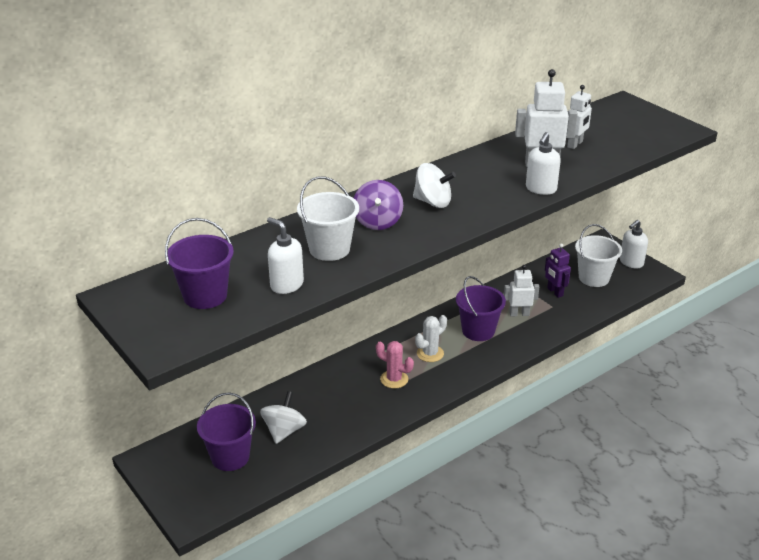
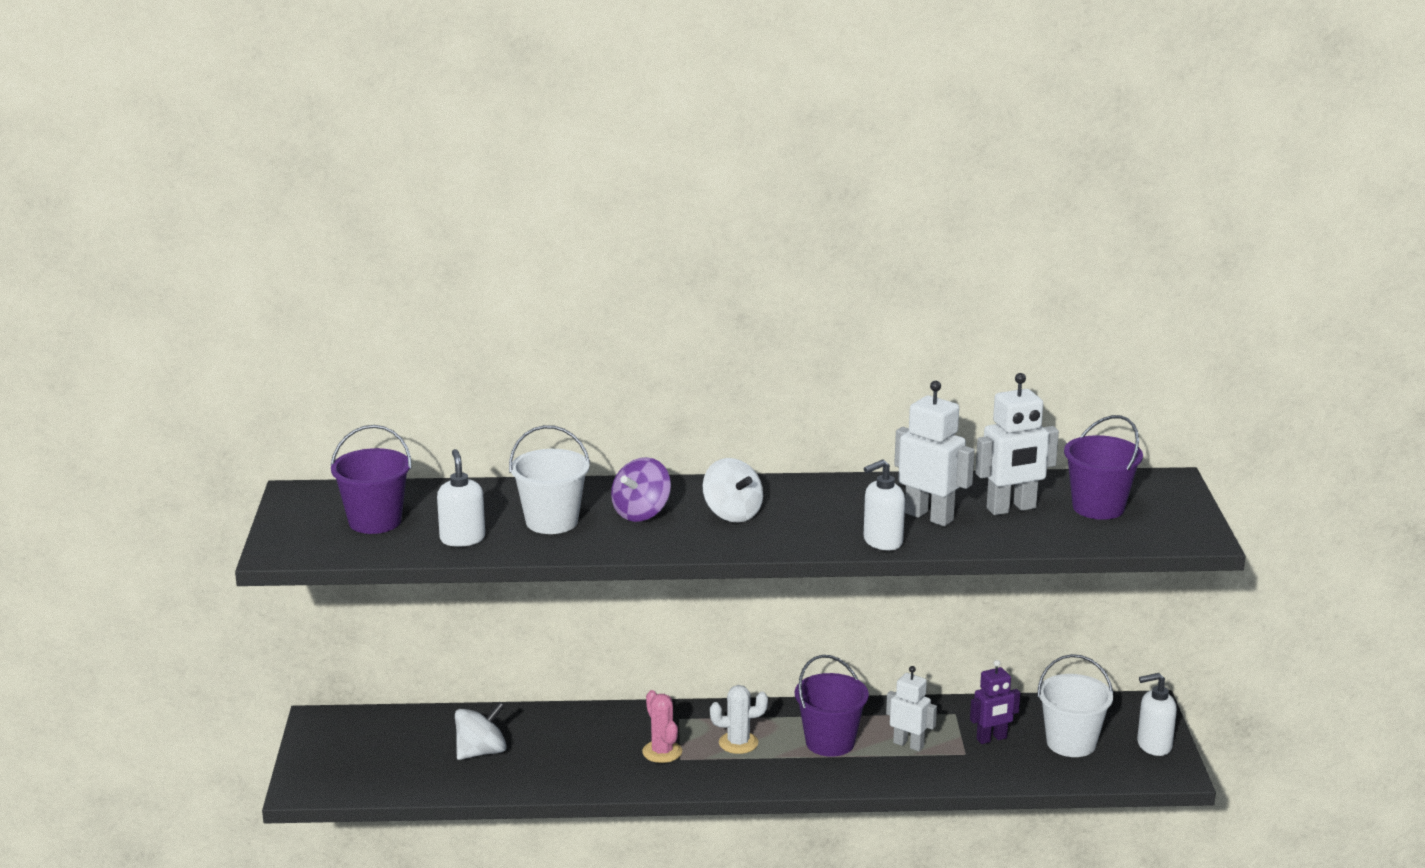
camera: 35 degrees right, 10 degrees down
purple bucket [197,392,256,471] -> purple bucket moved to [1064,415,1143,520]
purple robot [545,243,571,298] -> purple robot turned 120 degrees counterclockwise [970,660,1020,744]
white robot [567,85,592,149] -> white robot [975,373,1059,515], size x1.53

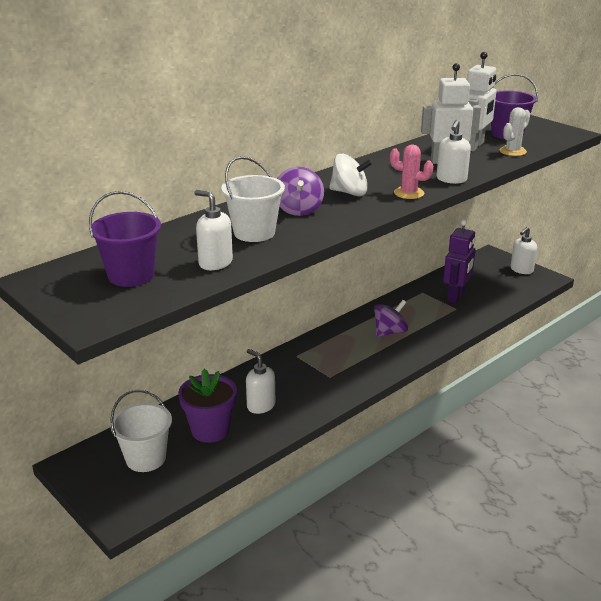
camera: 40 degrees left, 5 degrees up
white spinning top [455,702,507,760] -> purple flower pot [178,369,237,443]
pink cactus [642,690,682,763] -> pink cactus moved to [390,145,433,199]
white cactus [710,685,768,754] -> white cactus moved to [499,107,530,156]
purple bucket [795,655,869,757] -> purple spinning top [374,300,408,337]
white robot [886,666,937,751] -> none
purple robot [970,660,1020,744] -> purple robot [443,220,476,304], size x1.53
white bucket [1038,654,1113,757] -> white bucket moved to [110,390,172,472]
none -> white soap dispenser [246,349,276,414]

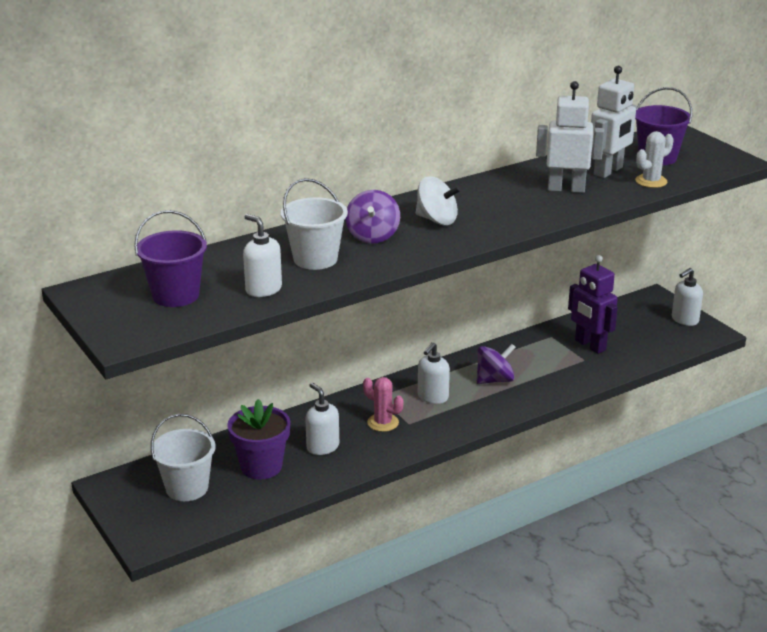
camera: 10 degrees right, 0 degrees up
pink cactus [390,145,433,199] -> pink cactus moved to [363,377,403,432]
white soap dispenser [437,120,471,184] -> white soap dispenser moved to [418,342,450,404]
purple robot [443,220,476,304] -> purple robot turned 105 degrees clockwise [568,255,618,354]

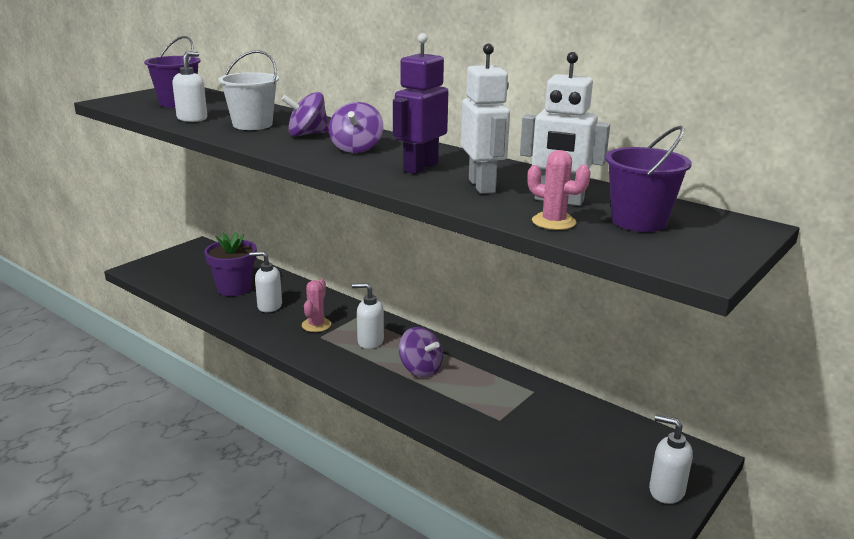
camera: 70 degrees right, 5 degrees down
white bucket [151,414,215,501] -> none
white soap dispenser [305,383,339,455] -> white soap dispenser turned 120 degrees counterclockwise [249,251,282,312]
white spinning top [416,176,461,226] -> purple spinning top [329,102,383,153]
purple robot [568,255,618,354] -> purple robot moved to [393,33,448,174]
white cactus [635,131,674,188] -> pink cactus [527,150,591,230]

